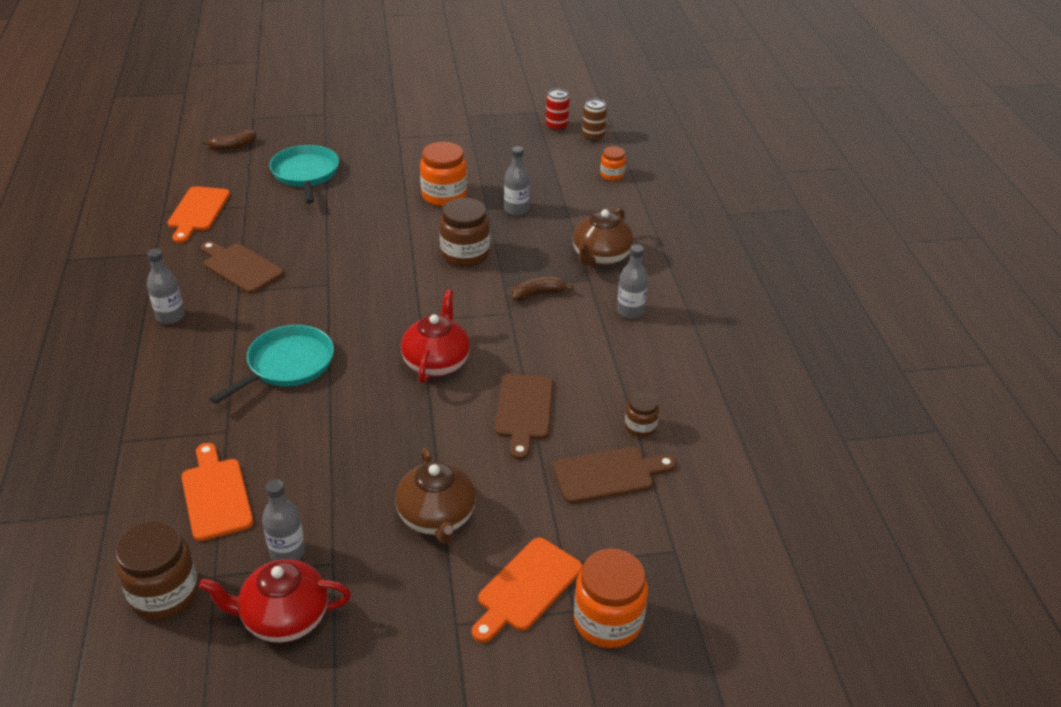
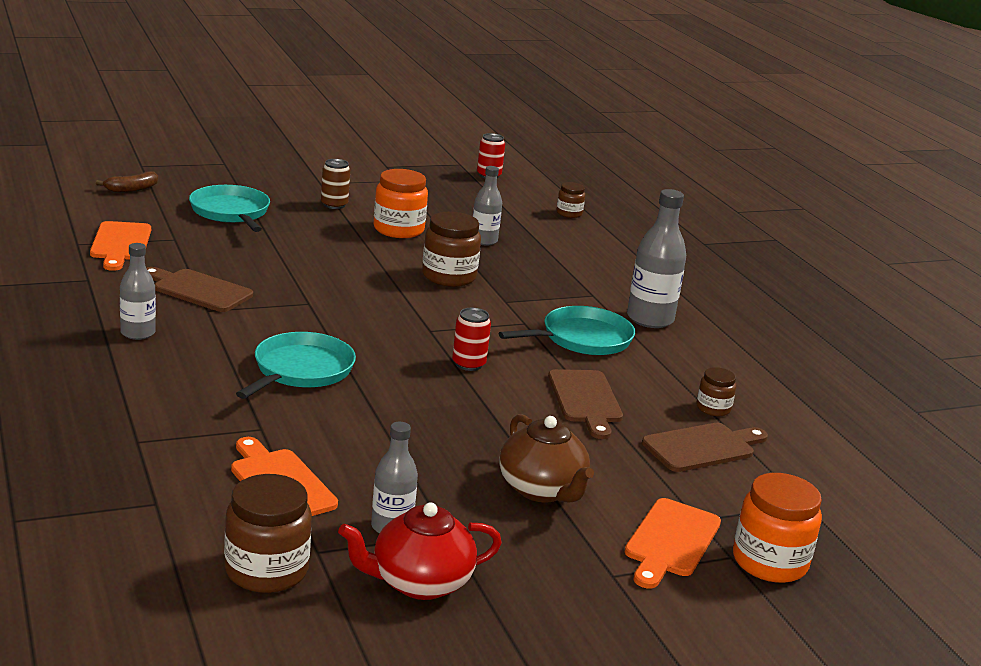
camera: 15 degrees left, 15 degrees down
red teapot [401,290,470,384] -> red can [452,308,491,371]
brown banana [512,277,574,301] -> none
brown teapot [573,208,634,266] -> none
brown can [582,98,607,142] -> brown can moved to [321,159,350,209]
orange jar [600,146,626,181] -> brown jar [556,182,585,218]
grey bottle [617,244,648,319] -> grey bottle [627,189,686,328], size x1.58
none -> turquoise pan [499,306,635,355]

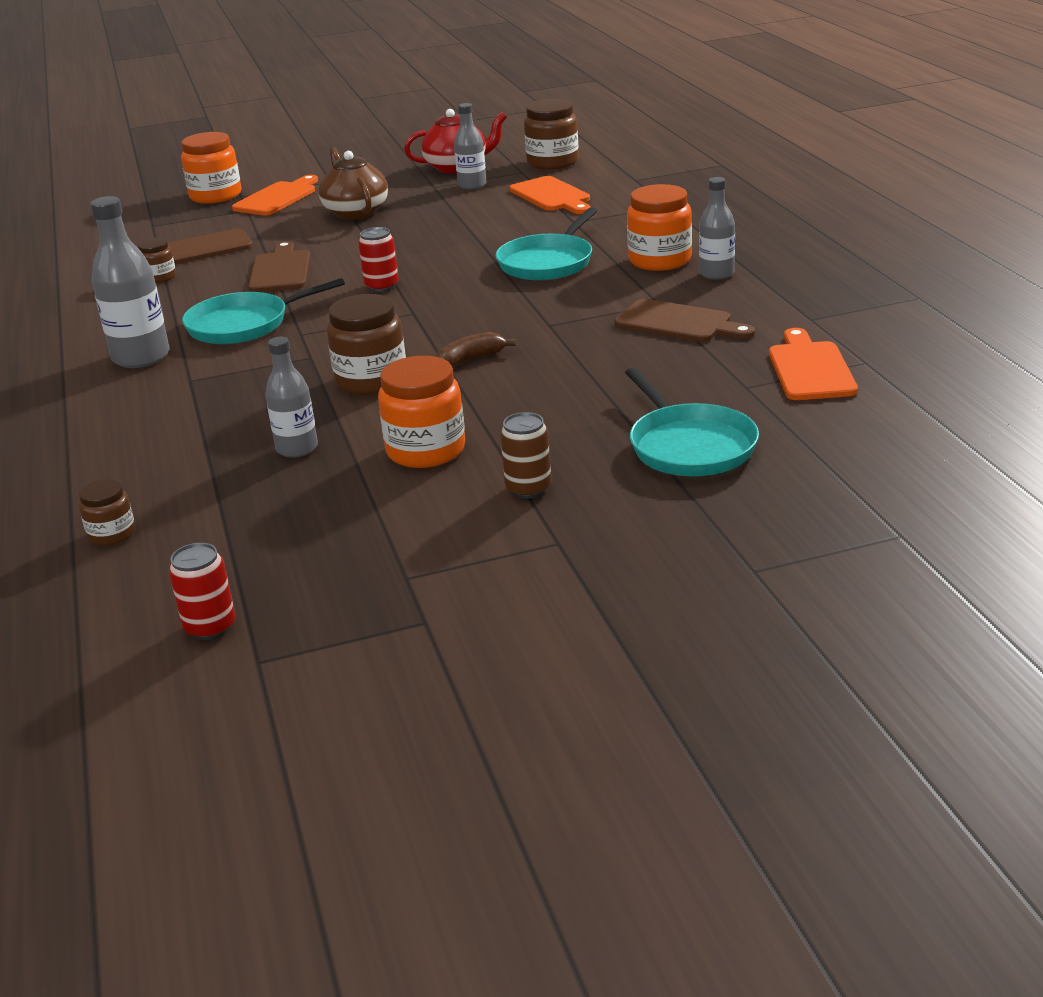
camera: 170 degrees left, 5 degrees up
brown banana [96,172,158,192] -> brown banana moved to [435,332,516,368]
none -> orange jar [627,184,692,271]

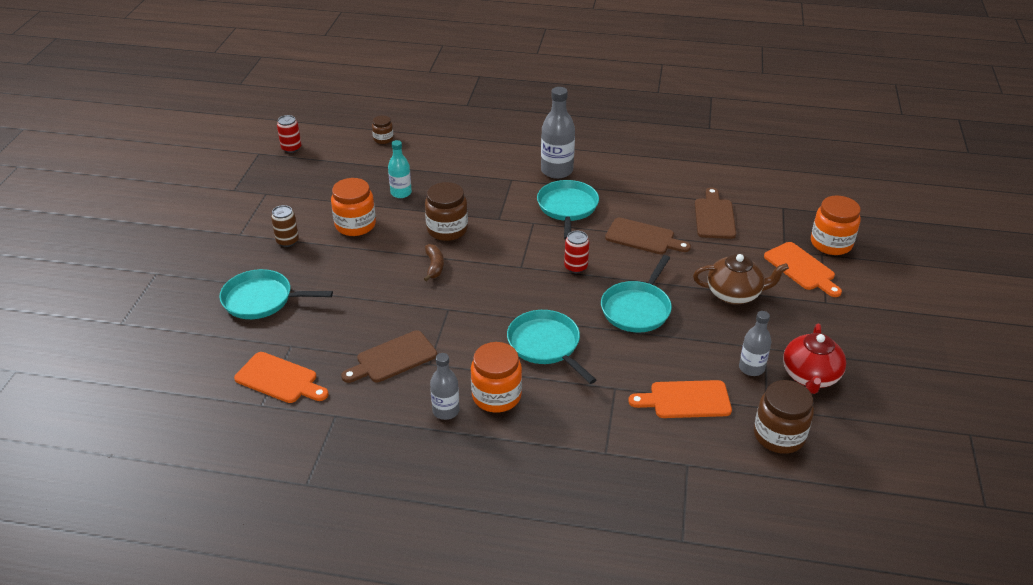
camera: 115 degrees right, 10 degrees up
brown jar [137,238,176,283] -> none
grey bottle [265,337,318,458] -> turquoise bottle [388,140,412,198]
none -> turquoise pan [601,255,672,333]

